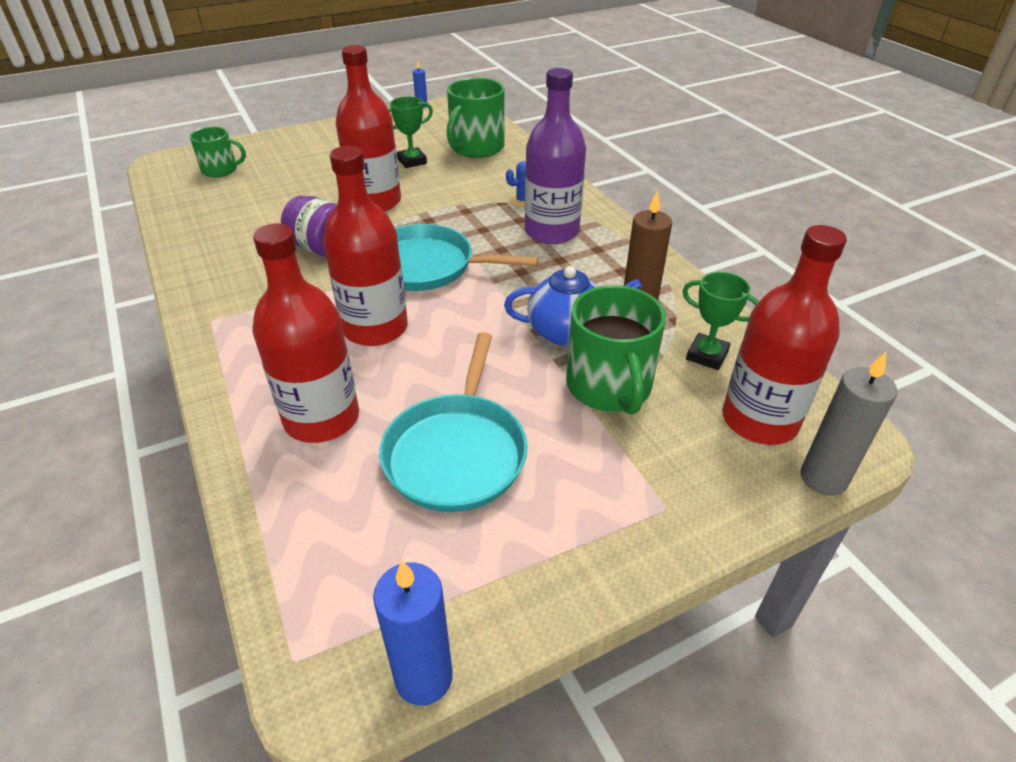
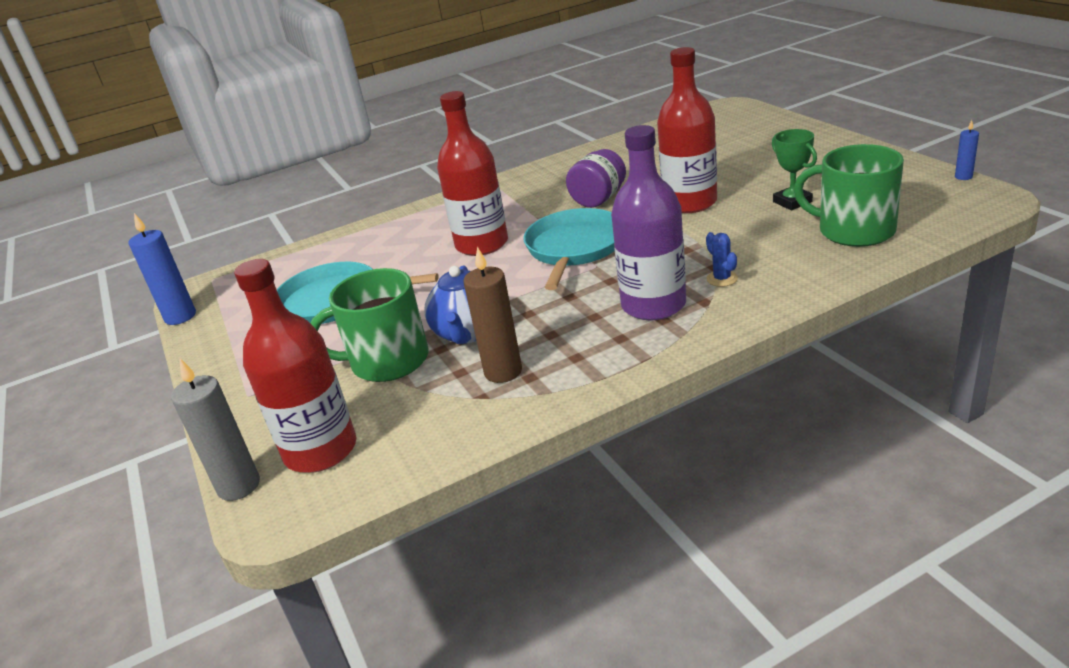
camera: 95 degrees right, 10 degrees down
green mug [190,127,246,177] -> none
red bottle [253,223,359,443] -> none
green trophy [682,272,759,370] -> none

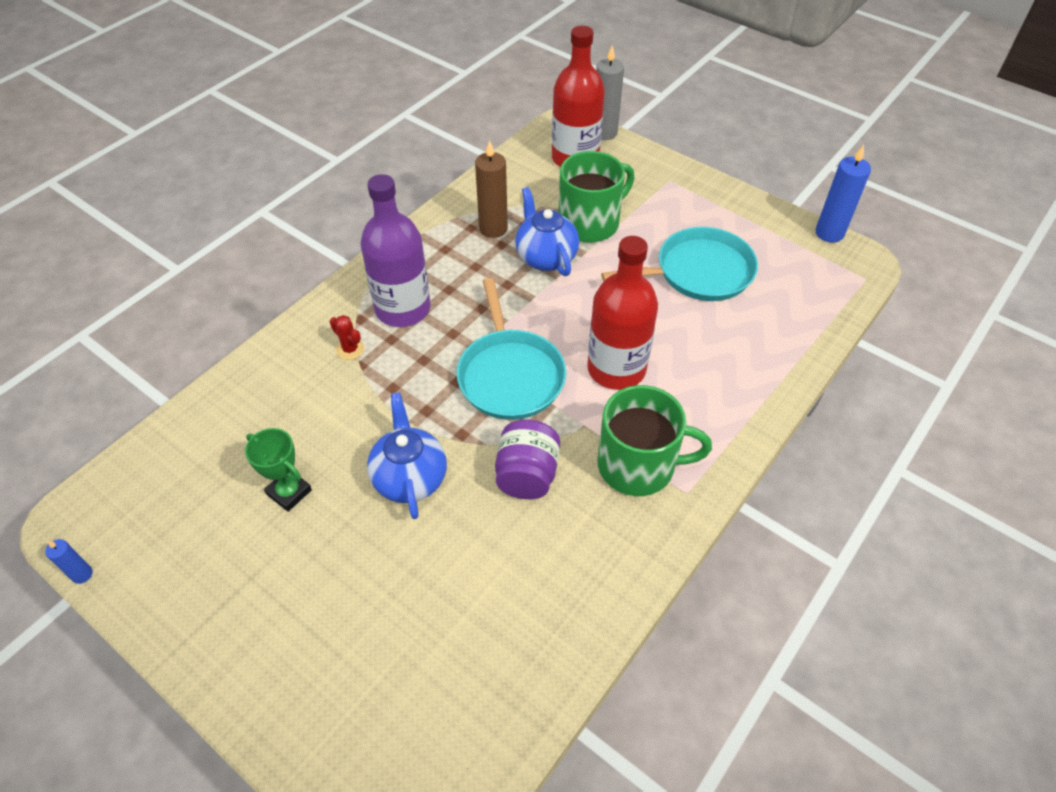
camera: 150 degrees right, 20 degrees up
red bottle [657,47,717,213] -> blue teapot [367,392,447,519]
blue cactus [706,232,738,287] -> red cactus [330,315,364,360]
green mug [794,144,904,247] -> green mug moved to [597,385,712,496]

